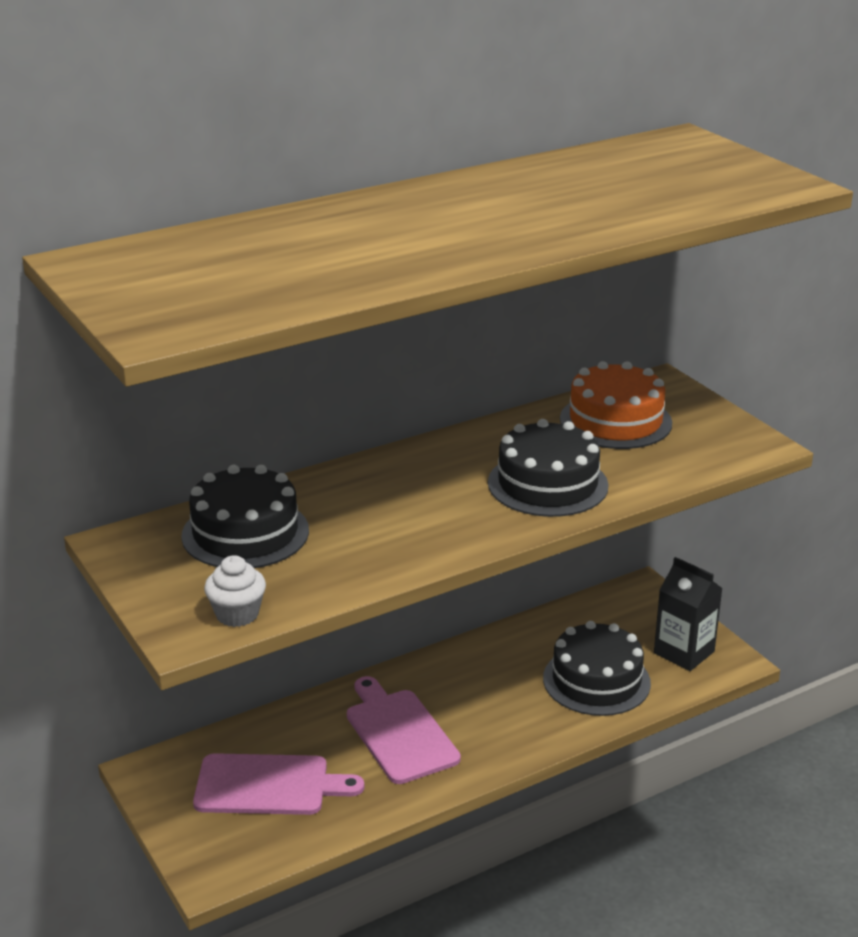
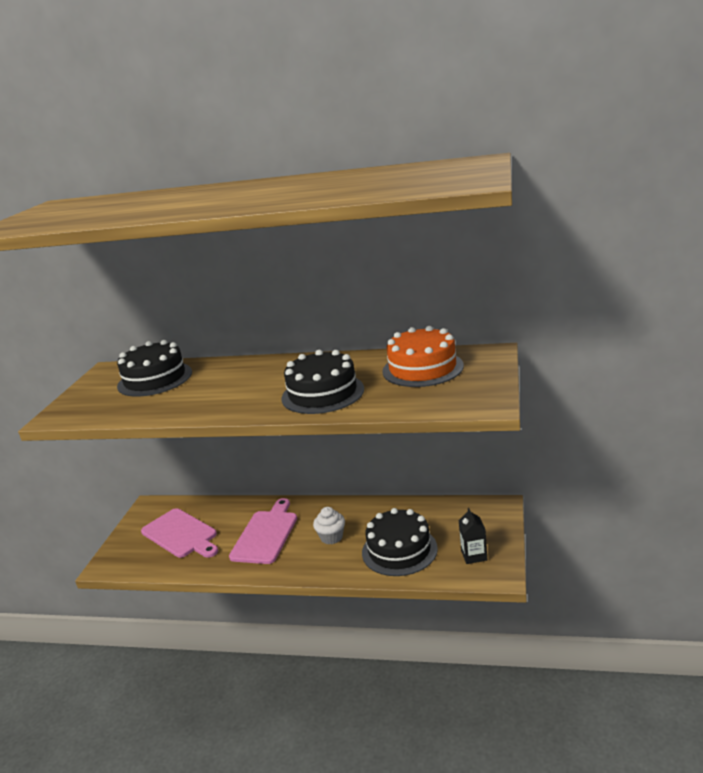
camera: 45 degrees right, 5 degrees down
white cupcake [204,555,266,627] -> white cupcake moved to [313,507,345,544]
black carton [654,557,723,671] -> black carton [459,508,487,564], size x0.65

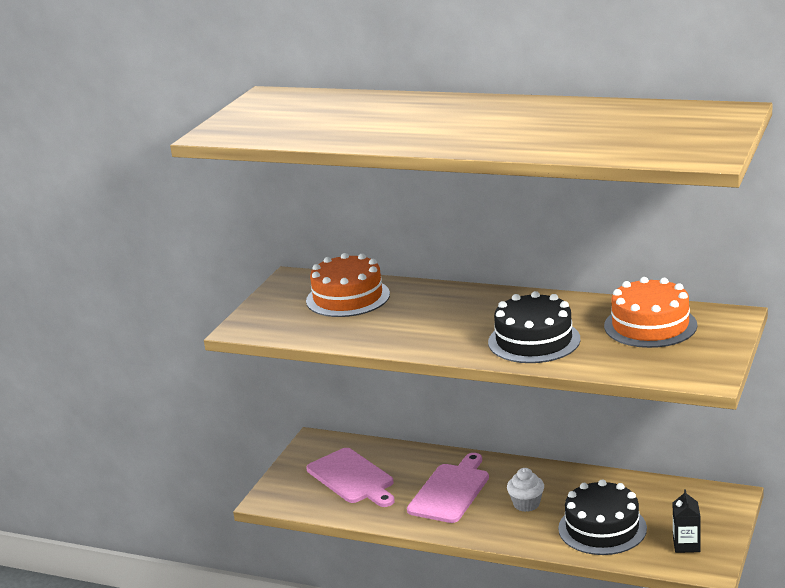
camera: 10 degrees right, 0 degrees up
black cake [117,340,192,397] -> orange cake [306,253,390,317]

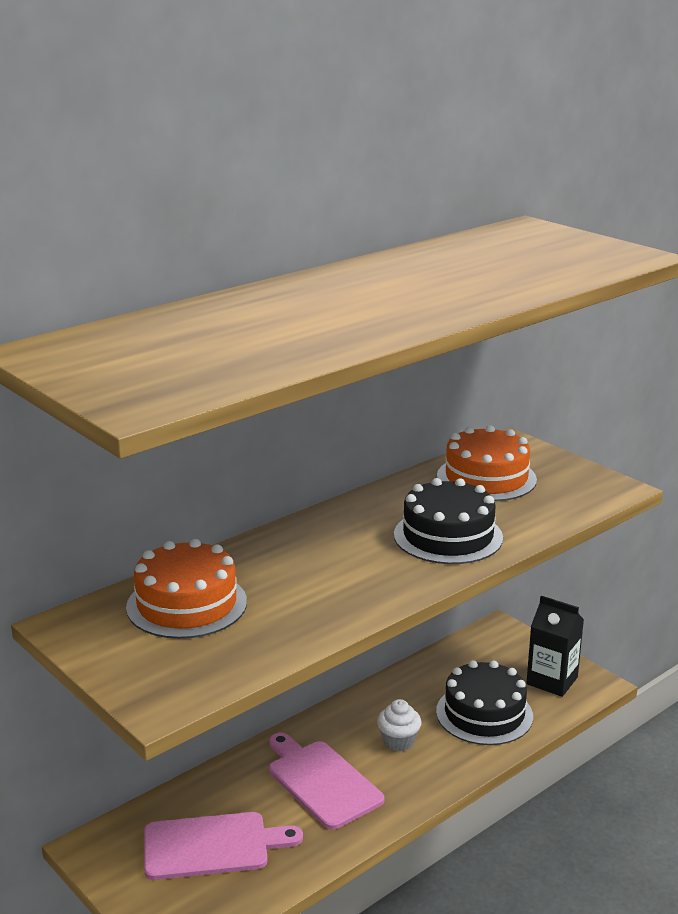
camera: 65 degrees left, 0 degrees up
black carton [673,489,700,553] -> black carton [526,596,584,697], size x1.53

